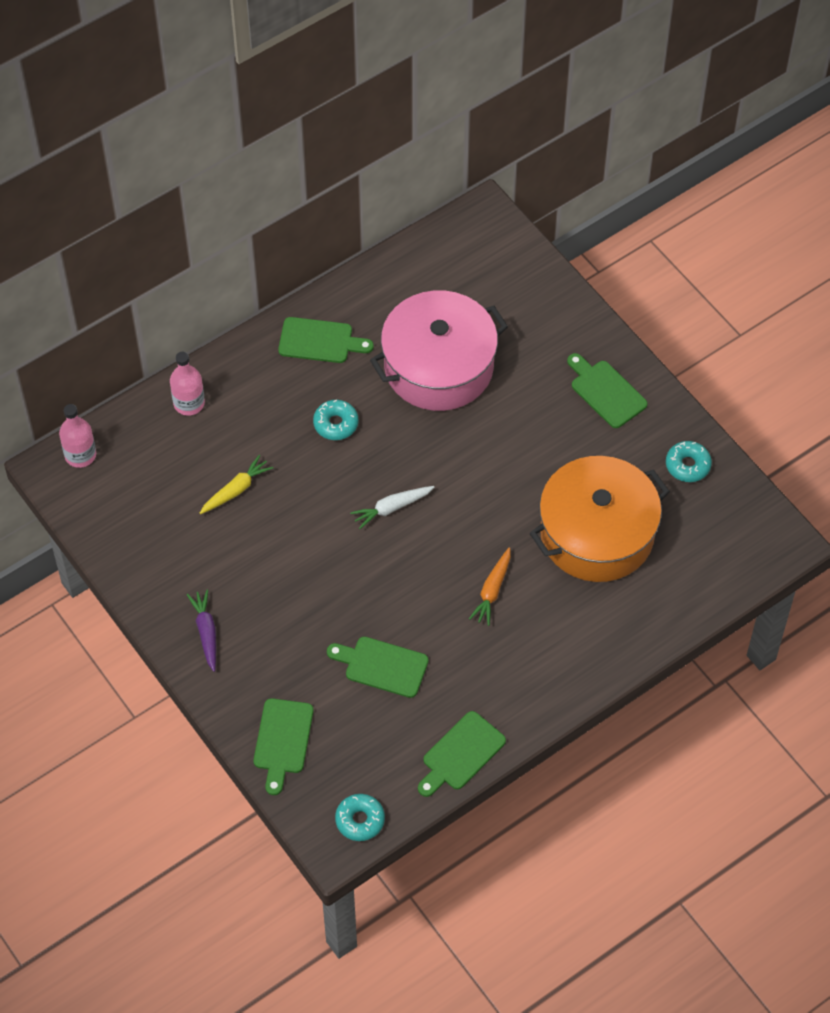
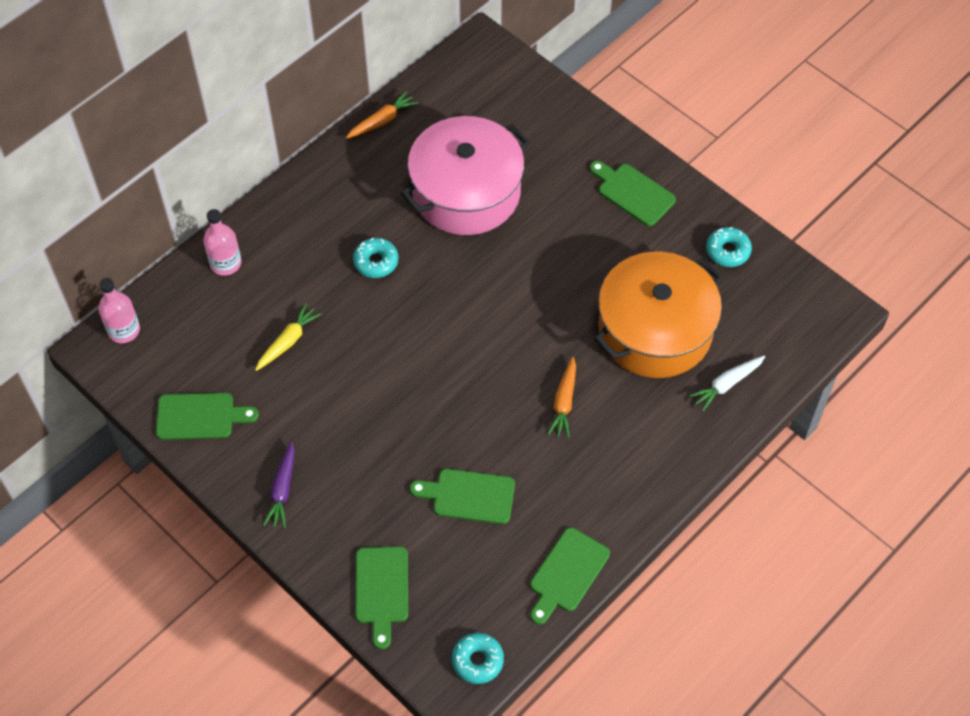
camera: 10 degrees left, 0 degrees up
purple carrot [187,590,216,672] -> purple carrot turned 150 degrees counterclockwise [263,442,295,528]
green cutting board [278,317,374,363] -> green cutting board moved to [156,393,259,440]
white carrot [350,486,434,529] -> white carrot moved to [689,356,765,411]
none -> orange carrot [346,91,418,138]

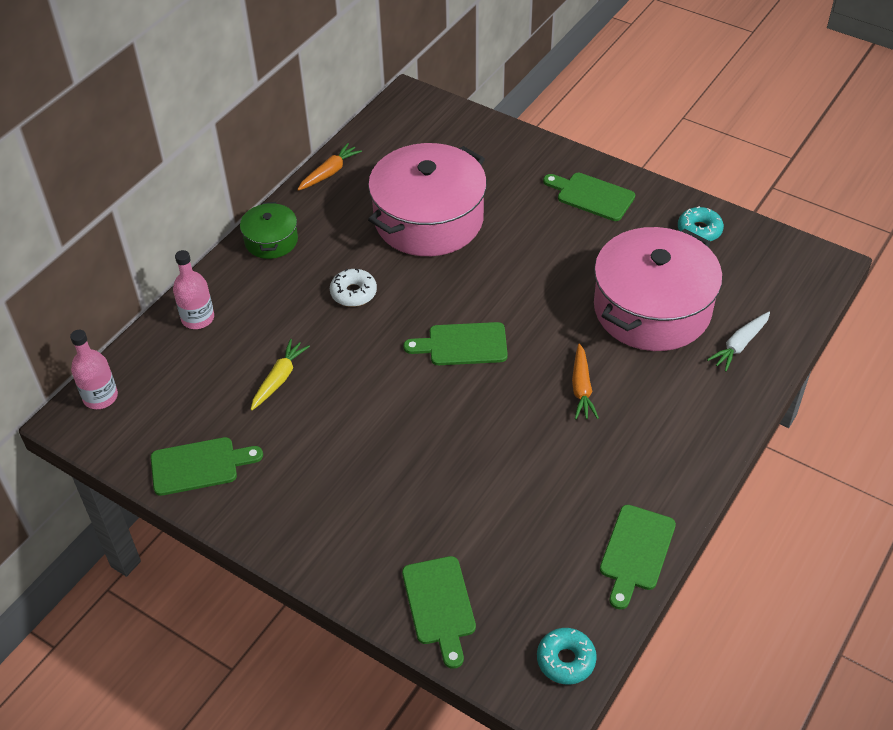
camera: 10 degrees left, 10 degrees down
purple carrot [263,442,295,528] -> none
turquoise donut [353,238,398,278] -> white donut [330,269,377,307]
green cutting board [410,469,515,524] -> green cutting board moved to [403,322,508,365]
orange pot [594,252,723,378] -> pink pot [594,227,723,351]
none -> green pot [240,202,298,259]

